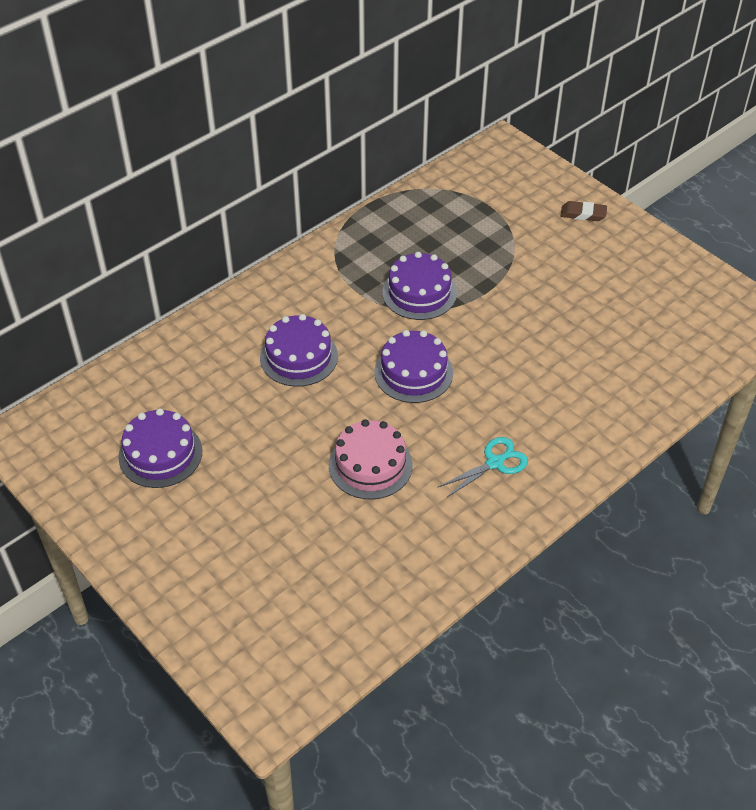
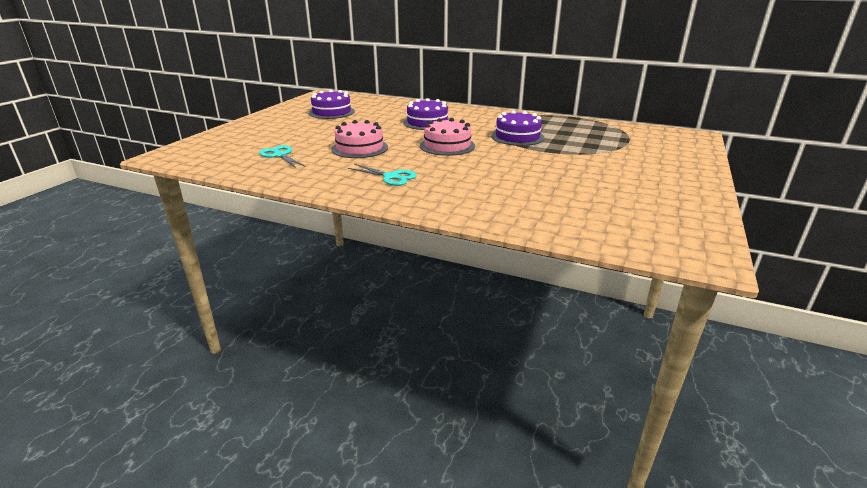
camera: 65 degrees right, 20 degrees down
purple cake [374,330,453,403] -> pink cake [420,118,475,156]
brown eraser [561,201,607,221] -> none
none -> turquoise scissors [259,145,306,168]

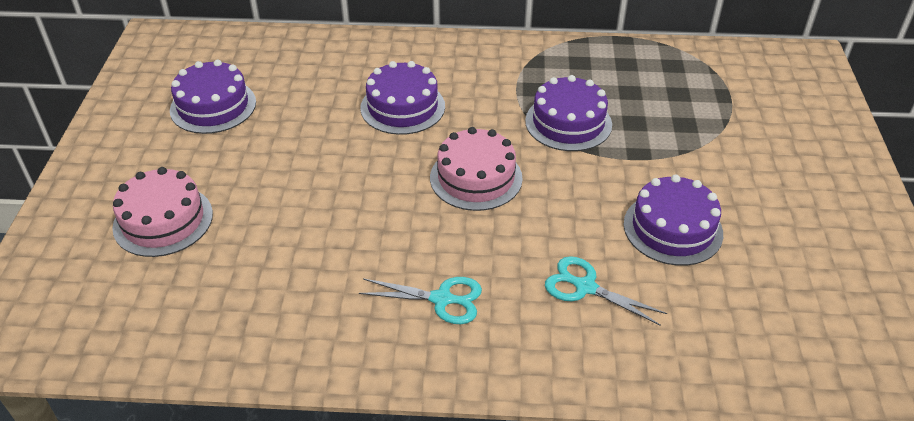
camera: 20 degrees left, 15 degrees up
turquoise scissors [259,145,306,168] -> turquoise scissors moved to [545,256,667,325]
pink cake [331,120,388,158] -> pink cake moved to [112,167,213,257]
none -> purple cake [624,174,723,266]

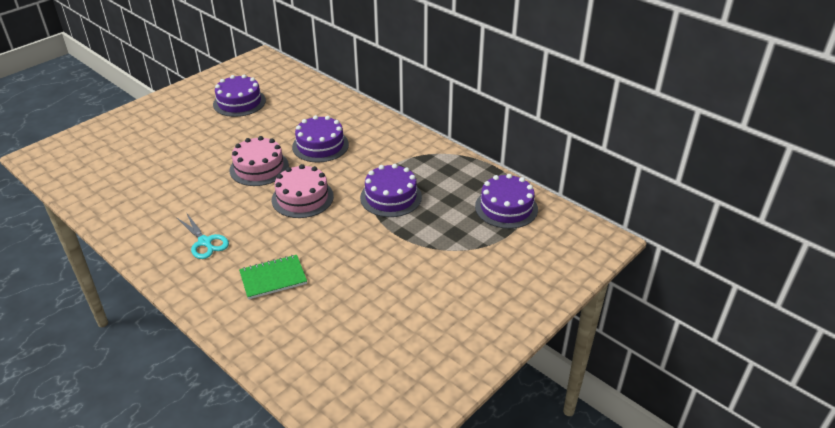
camera: 40 degrees right, 5 degrees down
pink cake [112,167,213,257] -> pink cake moved to [229,136,289,186]
turquoise scissors [545,256,667,325] -> green notebook [239,255,307,299]
purple cake [624,174,723,266] -> purple cake moved to [475,174,538,229]

